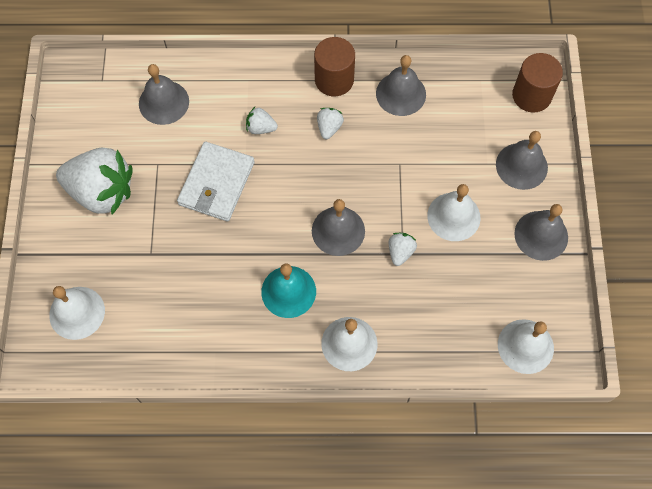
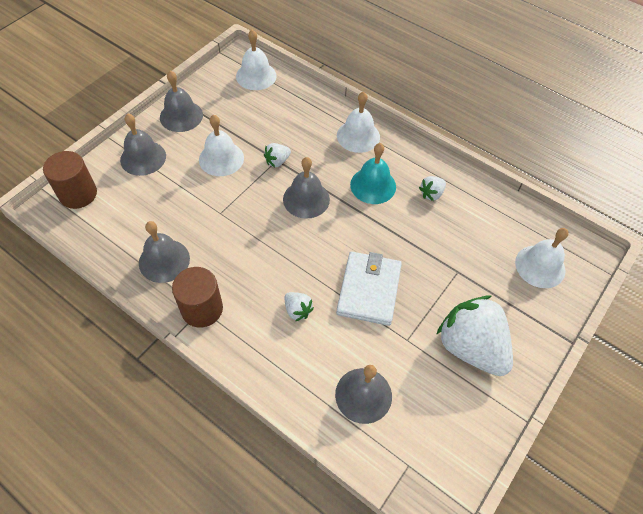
camera: 145 degrees left, 10 degrees down
white wallet [177,141,255,221] -> white wallet turned 45 degrees counterclockwise [336,252,402,326]
white strawberry [317,108,344,139] -> white strawberry moved to [419,176,446,201]

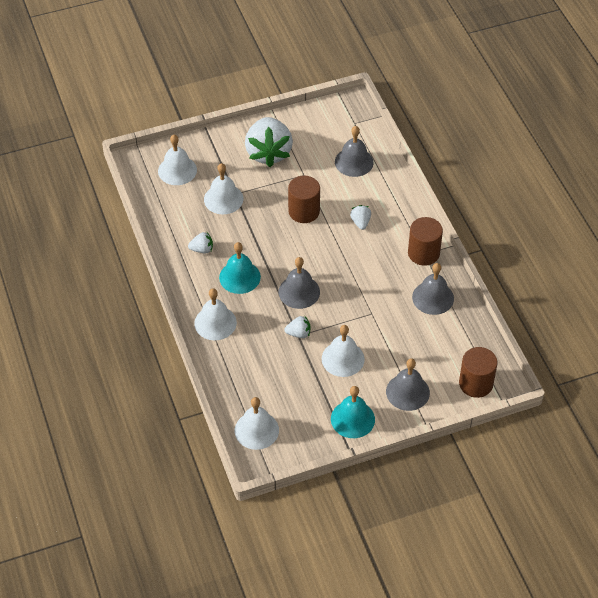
camera: 145 degrees left, 5 degrees down
grey bell [160,70,203,132] -> turquoise bell [331,386,375,438]
white wallet [336,252,402,326] -> brown cylinder [288,176,320,223]
none -> white bell [204,163,243,214]

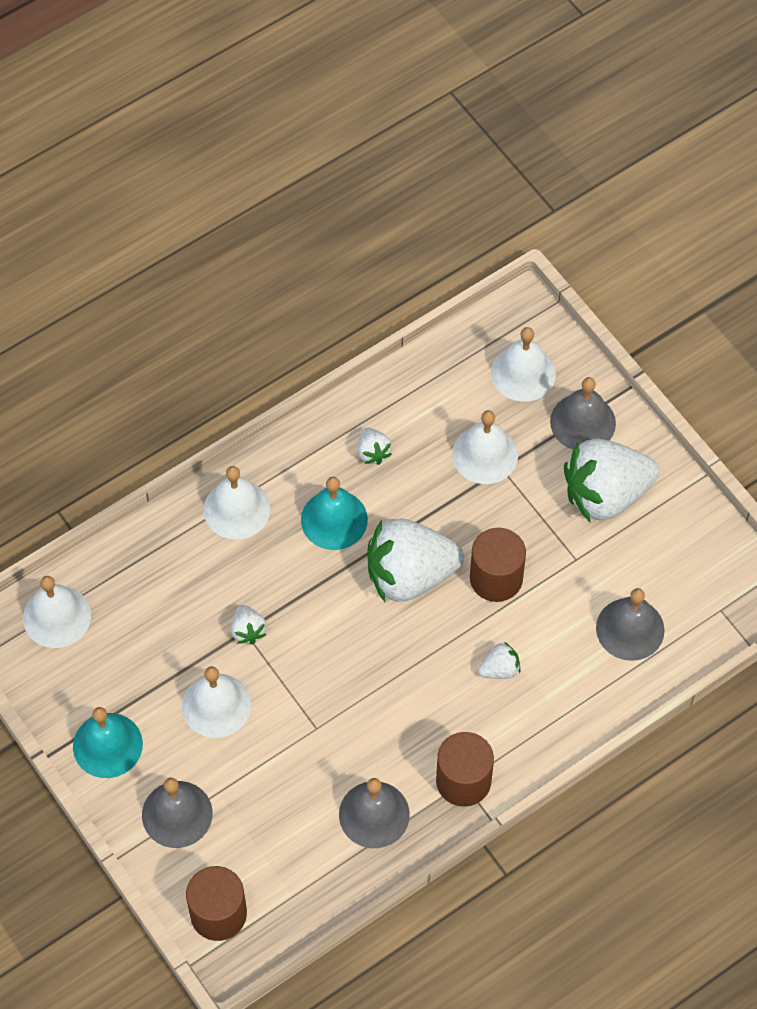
camera: 75 degrees right, 10 degrees up
grey bell [279,257,320,309] -> grey bell moved to [550,377,616,450]
none -> white strawberry [367,519,464,602]

